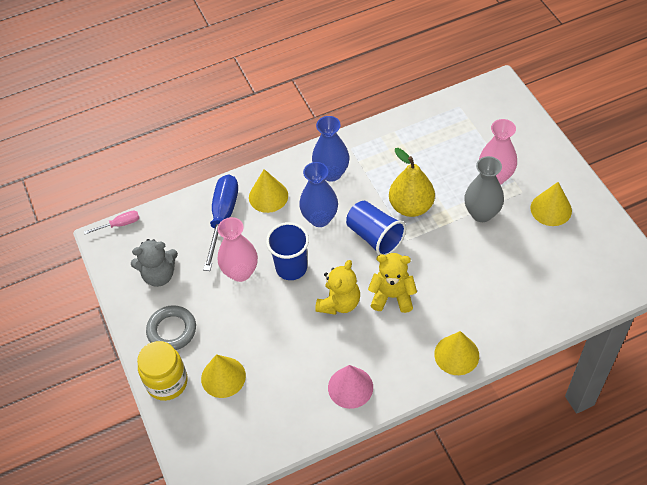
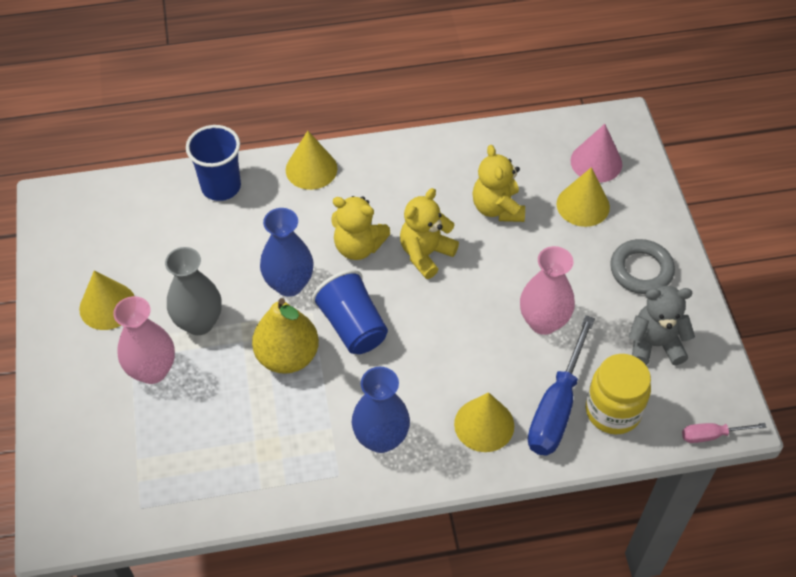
camera: 170 degrees left, 0 degrees up
yellow jar [137,341,188,401] -> yellow jar moved to [586,354,651,434]
blue cup [266,222,309,280] -> blue cup moved to [186,125,241,201]
blue vase [299,162,338,227] -> blue vase moved to [260,208,314,297]
pink cone [328,365,373,409] -> pink cone moved to [571,124,622,183]
none -> yellow teddy bear [472,145,525,222]

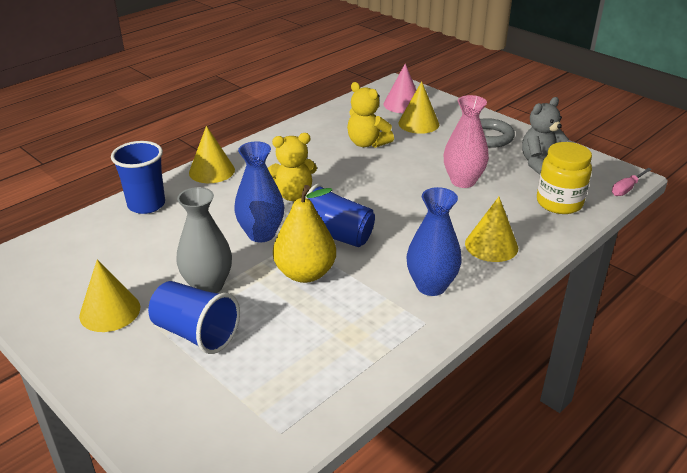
camera: 35 degrees left, 20 degrees down
pink vase [113,296,175,384] -> blue cup [148,281,240,354]
yellow teddy bear [400,188,459,279] -> none
blue screwdriver [528,315,595,456] -> none

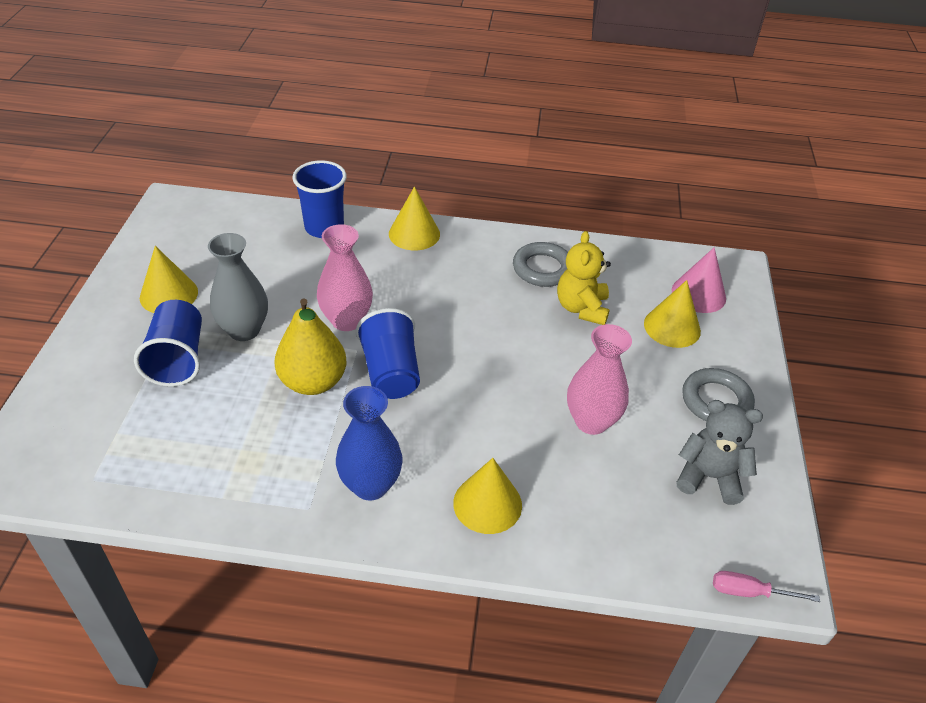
camera: 50 degrees right, 10 degrees up
blue vase [234,141,284,242] -> pink vase [317,224,373,331]
yellow teddy bear [268,133,317,201] -> none
yellow jar [537,142,592,214] -> none
none -> grey ring [513,242,568,287]

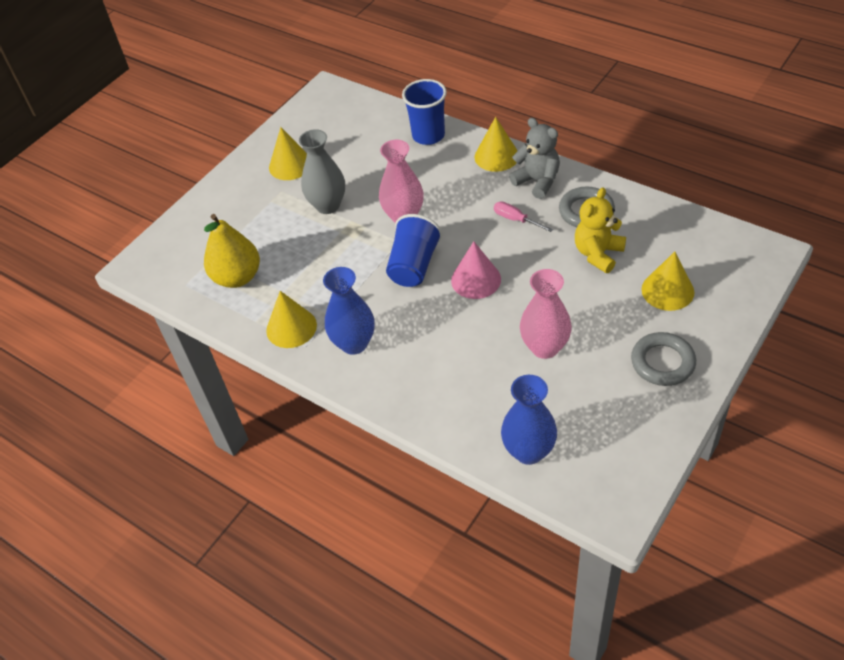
camera: 35 degrees right, 5 degrees up
blue cup [134,300,202,387] -> none
yellow pear [275,299,347,395] -> yellow pear moved to [204,214,260,288]
yellow cone [453,458,522,534] -> yellow cone moved to [266,291,317,348]
pink cone [672,247,726,313] -> pink cone moved to [451,241,501,299]
grey teddy bear [676,400,763,505] -> grey teddy bear moved to [509,118,560,199]
pink screwdriver [713,571,820,602] -> pink screwdriver moved to [494,201,553,232]
none -> blue vase [501,375,557,465]

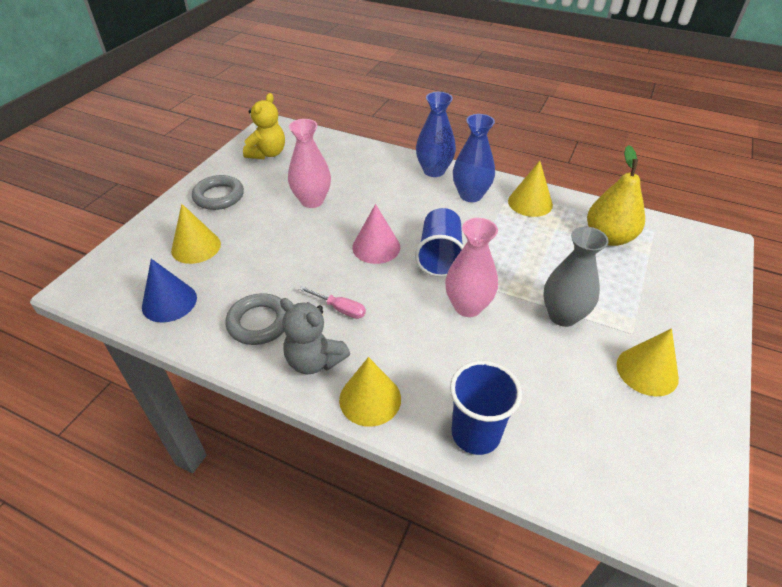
camera: 165 degrees right, 5 degrees down
blue vase [501,375,557,465] -> blue vase moved to [416,92,456,177]
yellow teddy bear [575,187,626,273] -> yellow teddy bear moved to [243,93,285,159]
none -> blue cone [142,259,197,323]

